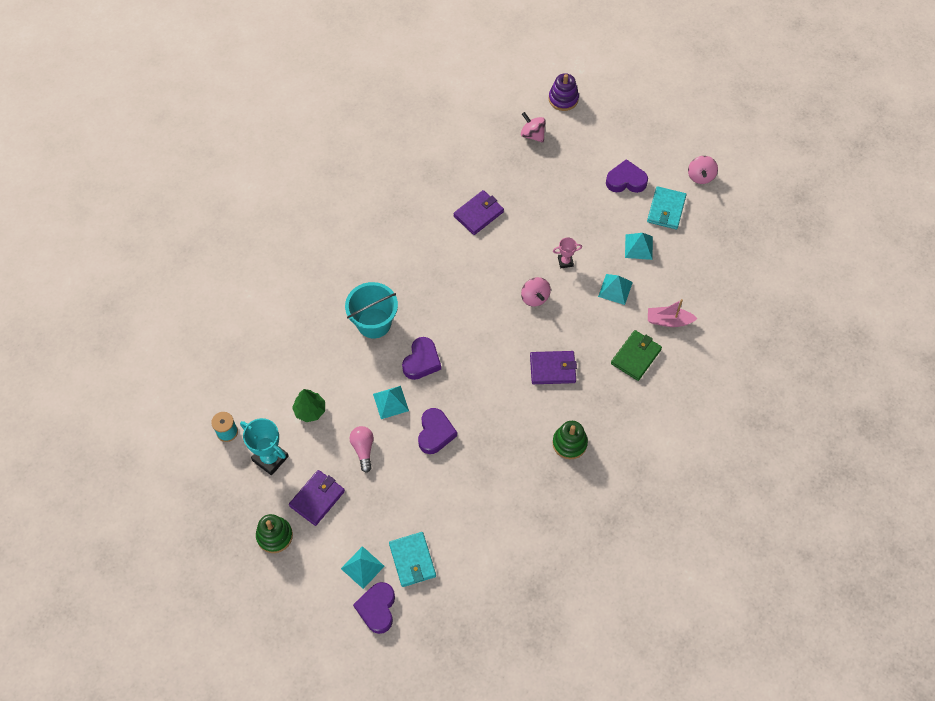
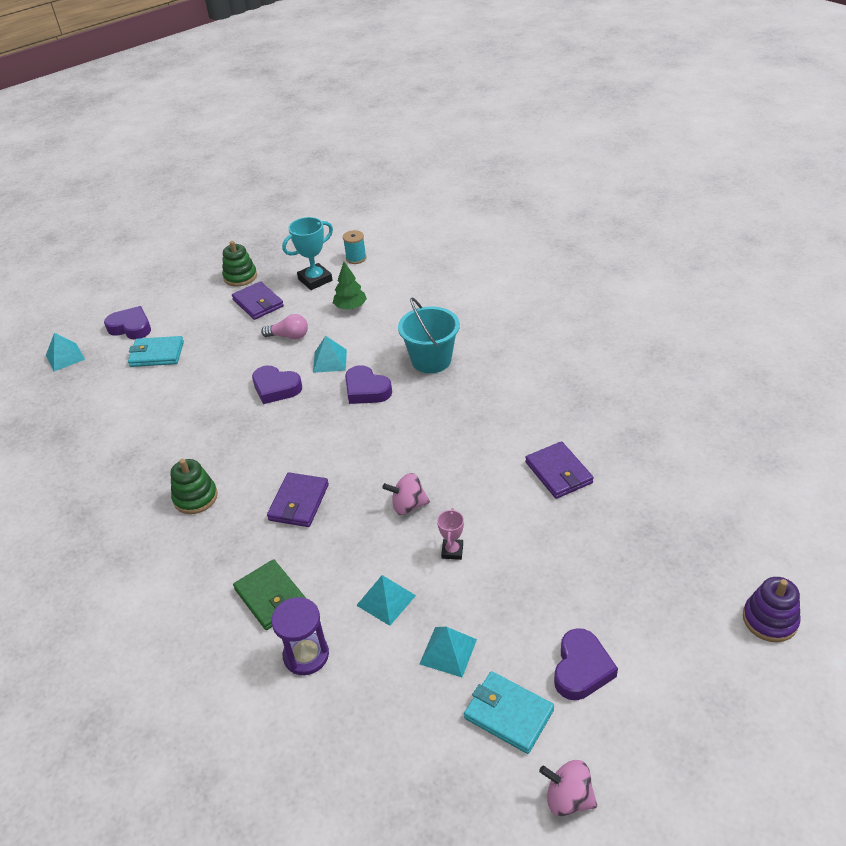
camera: 110 degrees right, 20 degrees down
turquoise pyramid [341,546,384,589] -> turquoise pyramid moved to [46,333,85,372]
pink spinning top [521,112,546,143] -> none
pink boat [648,299,698,327] -> purple hourglass [271,597,329,675]

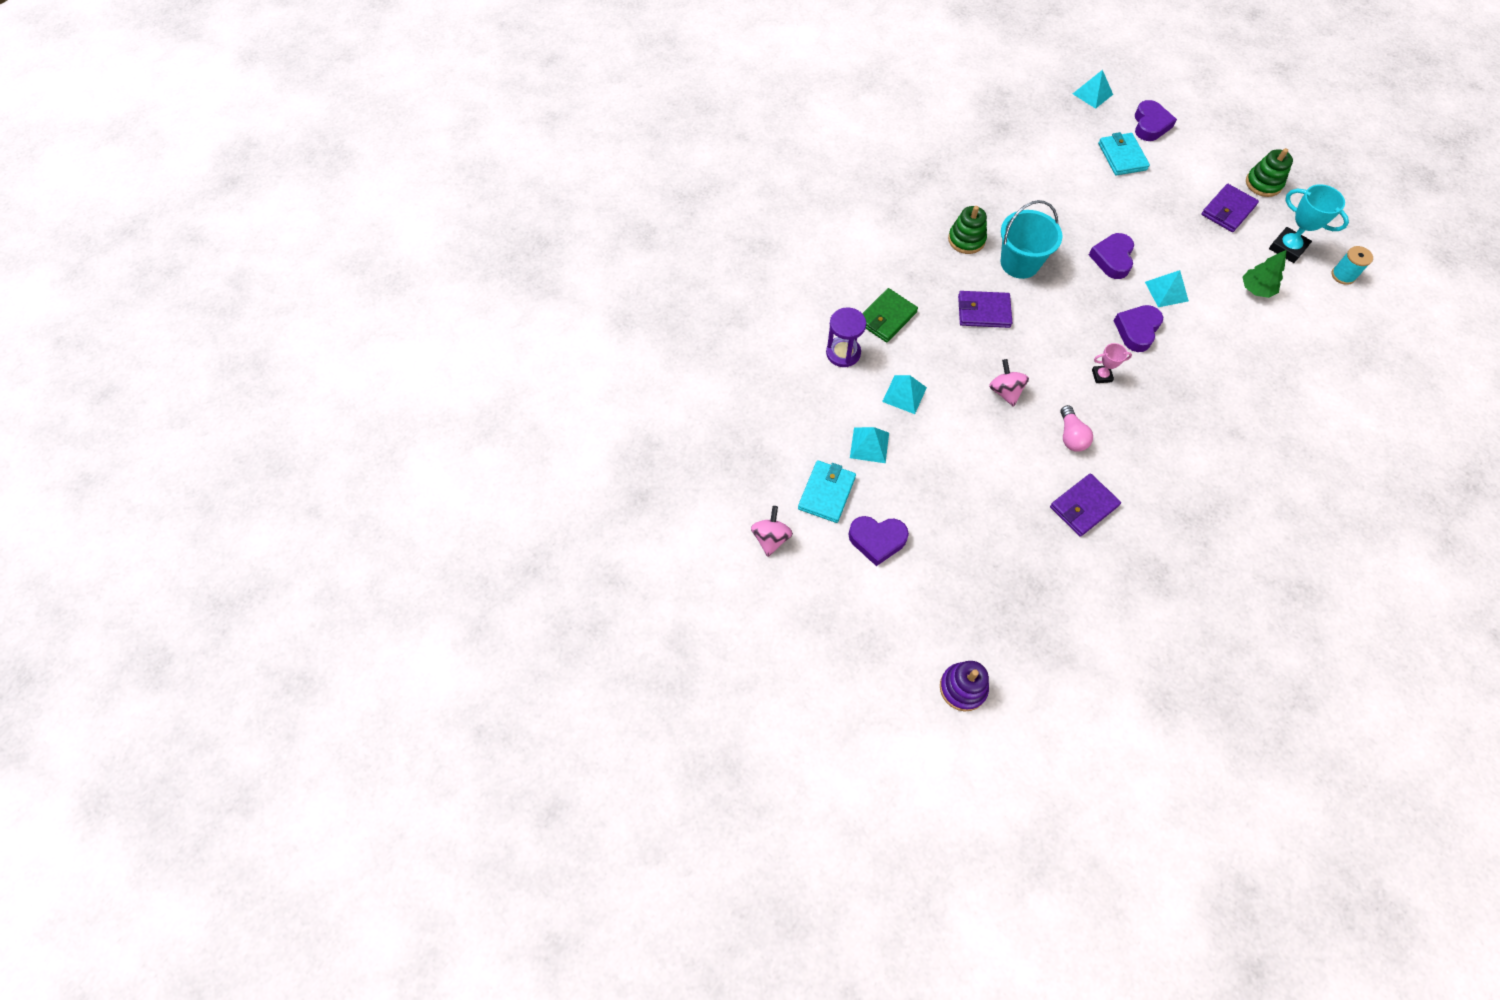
camera: 75 degrees right, 20 degrees up
pink light bulb [261,314,308,339] -> pink light bulb moved to [1060,405,1093,452]
turquoise bucket [398,297,460,373] -> turquoise bucket moved to [1001,200,1063,279]
pink trophy [437,508,464,560] -> pink trophy moved to [1092,343,1132,383]

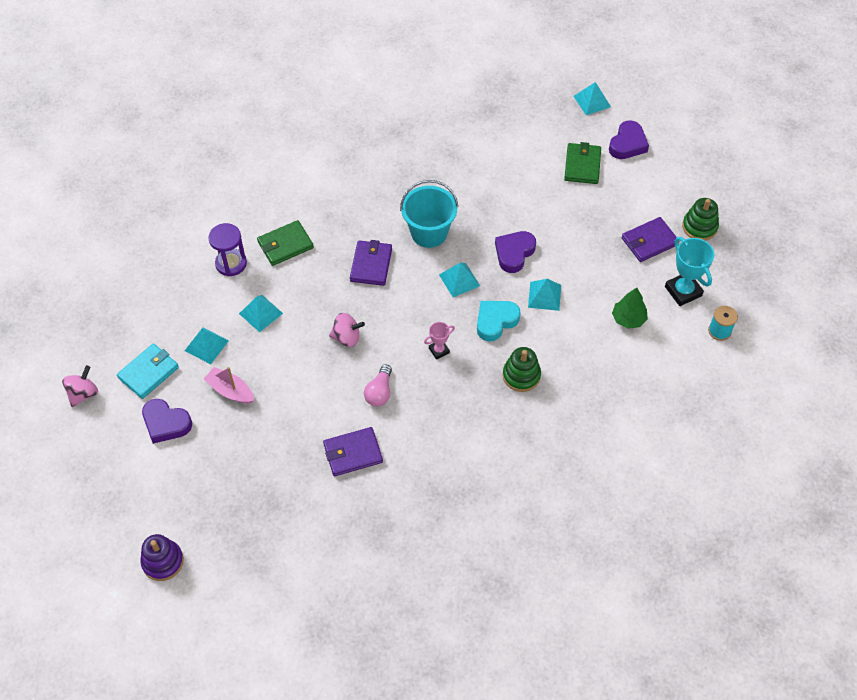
camera: 20 degrees right, 5 degrees down
green stacking toy [948,206,987,254] -> green stacking toy moved to [503,347,541,392]
purple wallet [958,291,1012,328] -> purple wallet turned 75 degrees clockwise [350,240,392,286]
pink spinning top [989,359,1029,407] -> pink spinning top turned 90 degrees clockwise [329,313,365,347]
pink trophy [1092,343,1132,383] -> pink trophy turned 45 degrees counterclockwise [424,322,455,359]
turquoise wallet [1098,132,1150,176] -> green wallet [564,142,601,184]
purple heart [1114,305,1163,352] -> turquoise heart [477,301,521,341]
none -> pink boat [204,367,254,404]
none -> turquoise pyramid [439,263,480,297]

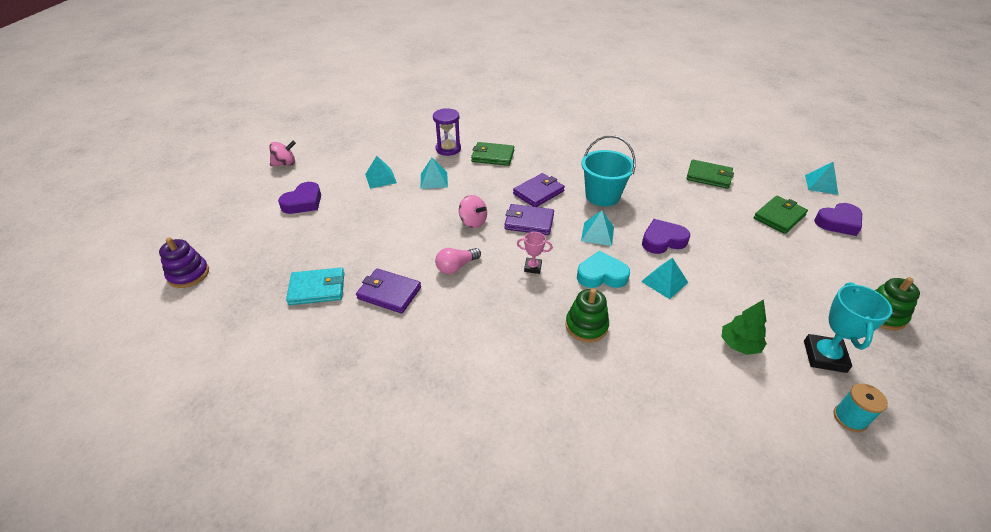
camera: 40 degrees right, 15 degrees down
turquoise wallet [117,343,179,399] -> turquoise wallet moved to [286,267,344,305]
purple heart [142,399,192,444] -> purple heart turned 120 degrees counterclockwise [278,182,321,214]
pink boat [204,367,254,404] -> none
purple wallet [622,217,676,262] -> purple wallet moved to [504,204,554,235]
none -> green wallet [686,160,734,189]

